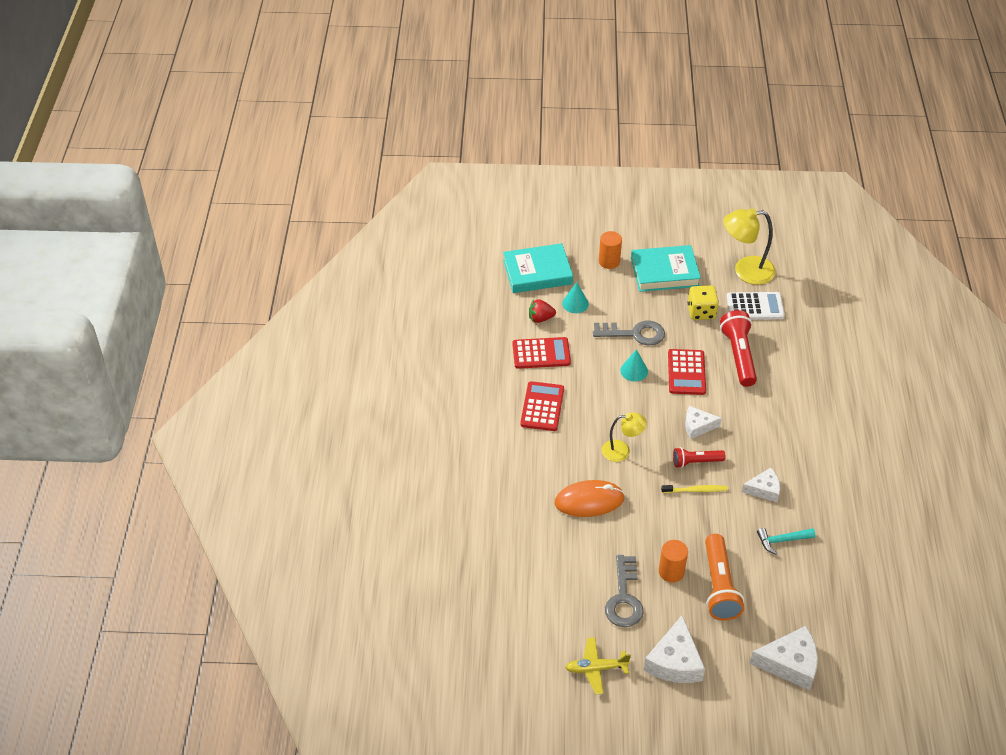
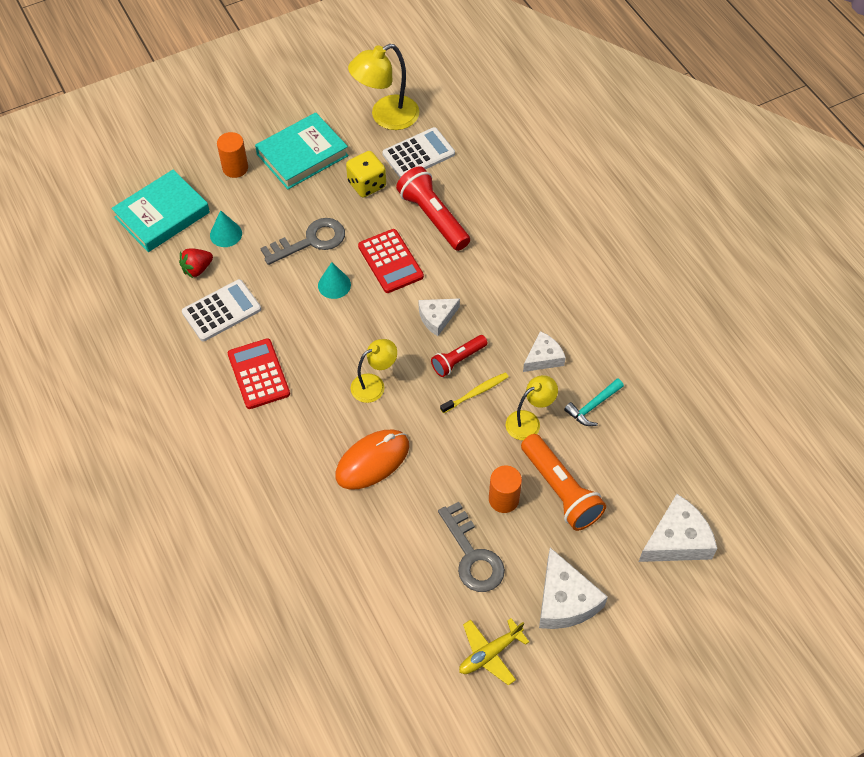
camera: 30 degrees left, 10 degrees up
red calculator [512,337,571,369] -> white calculator [182,279,261,341]
none -> yellow lamp [506,375,558,440]

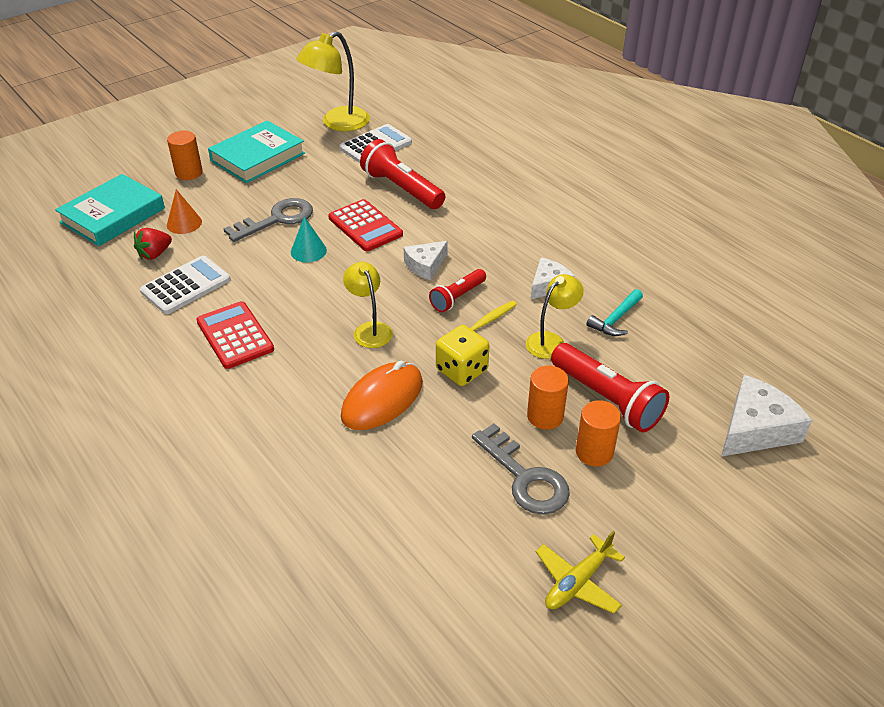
camera: 10 degrees left, 15 degrees down
turquoise cone [210,210,242,247] -> orange cone [167,189,202,234]
yellow dice [346,151,386,198] -> yellow dice moved to [436,325,489,386]
yellow lamp [351,339,397,403] -> yellow lamp turned 75 degrees counterclockwise [343,262,393,348]
orange flashlight [521,434,606,531] -> red flashlight [551,343,669,433]
white cheese [539,548,608,629] -> none
none -> orange cylinder [576,400,621,466]

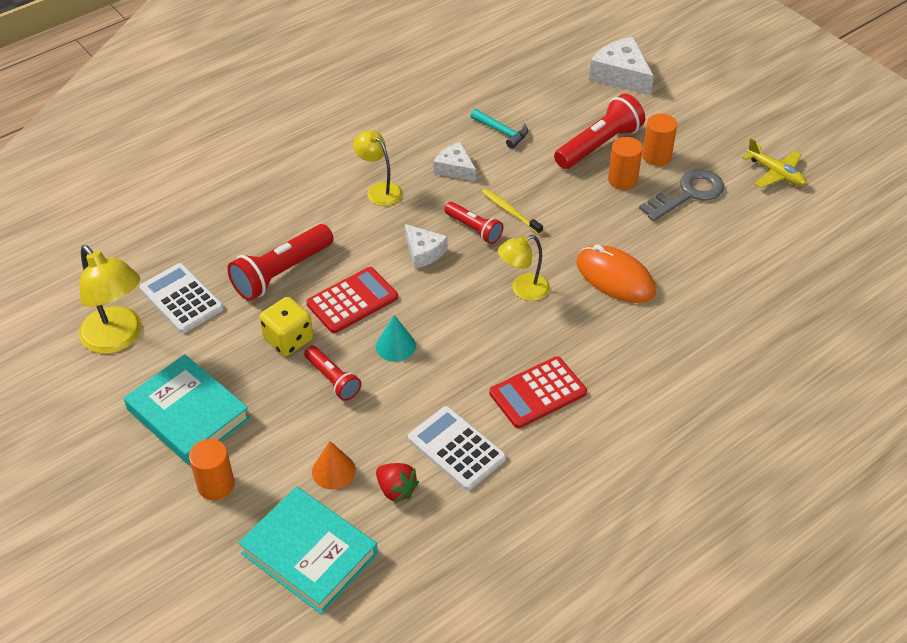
camera: 90 degrees left, 5 degrees up
grey key [224,198,313,242] -> red flashlight [304,346,362,401]
yellow dice [436,325,489,386] -> yellow dice moved to [259,297,313,356]
yellow lamp [526,274,584,359] -> yellow lamp moved to [353,130,402,206]

